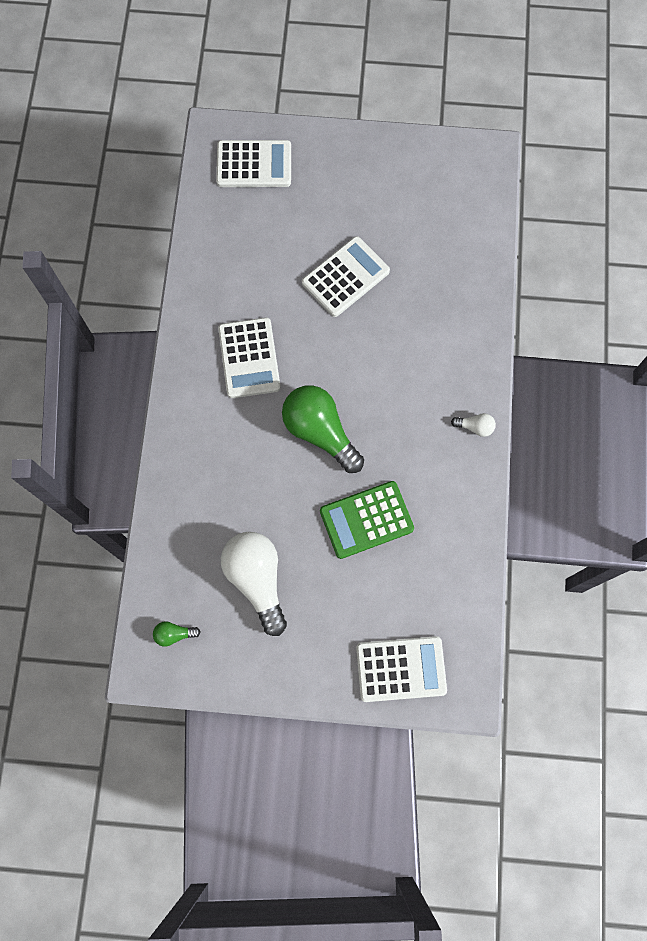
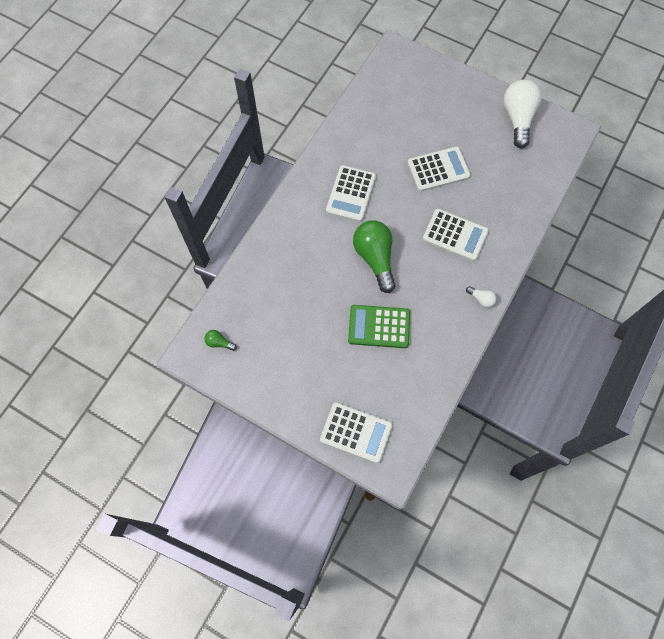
camera: 25 degrees right, 5 degrees down
white calculator [216,140,291,187] -> white calculator moved to [423,209,489,261]
white light bulb [221,532,287,636] -> white light bulb moved to [504,80,541,148]

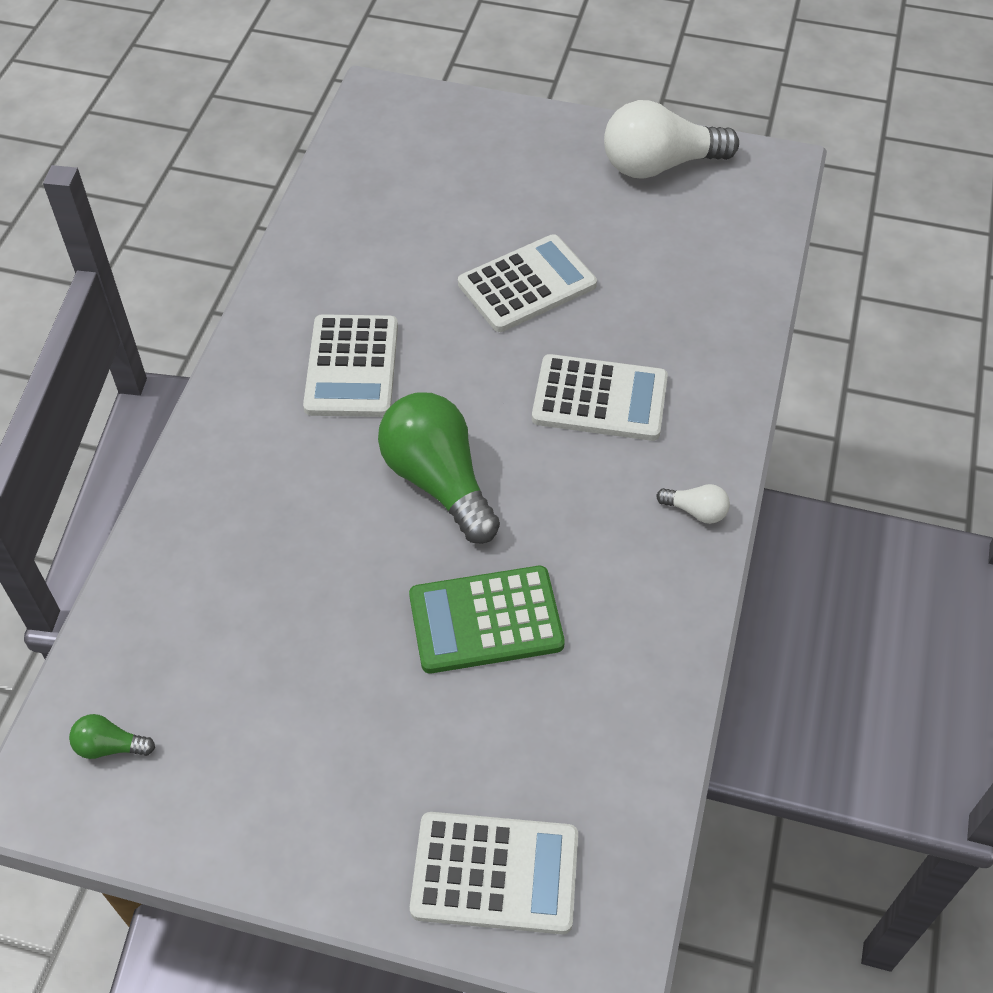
camera: 15 degrees left, 15 degrees down
white light bulb [504,80,541,148] -> white light bulb turned 90 degrees counterclockwise [604,100,739,179]

